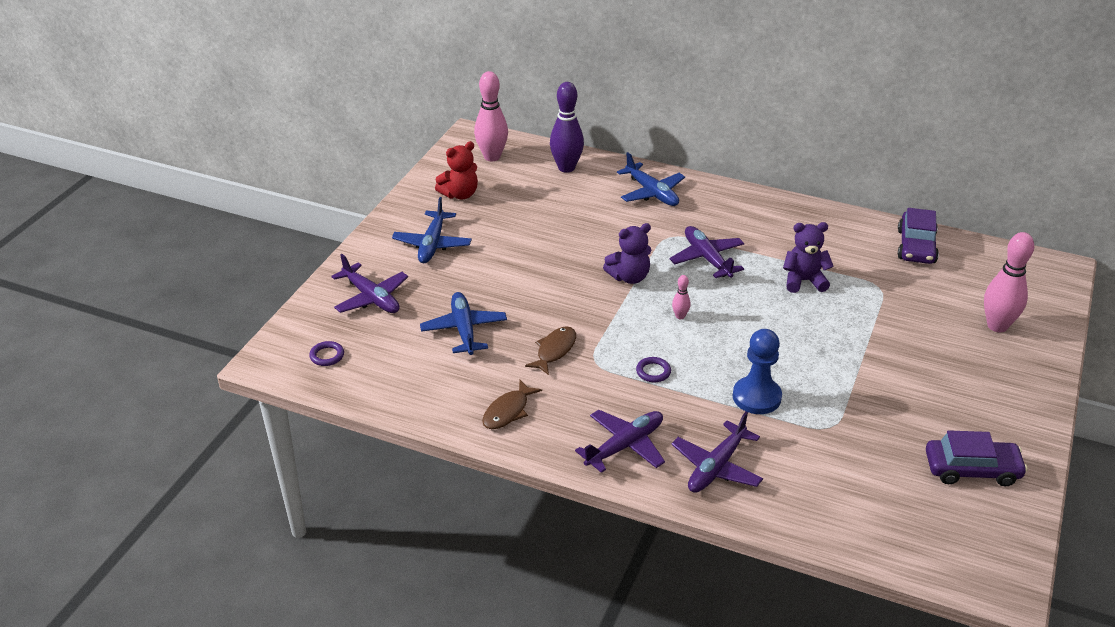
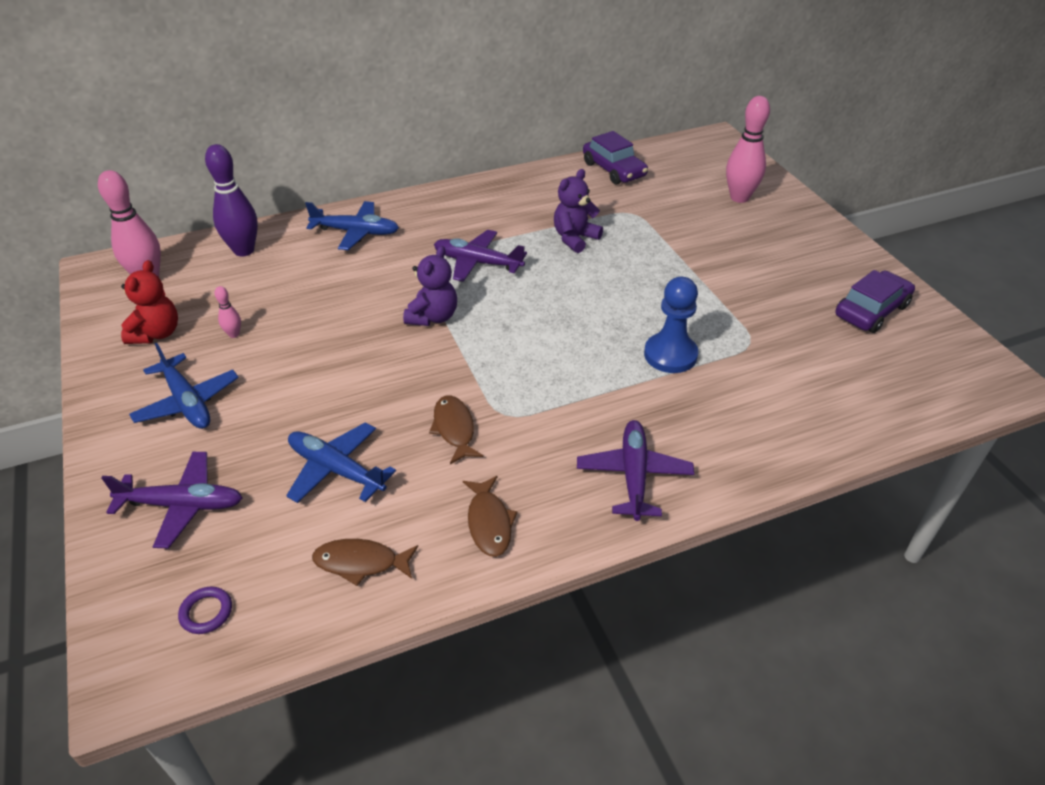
camera: 45 degrees left, 5 degrees up
purple ring [636,357,671,382] -> none
purple plane [671,411,763,493] -> none
pink bowling pin [672,275,691,319] -> pink bowling pin moved to [214,286,241,338]
none -> brown fish [312,539,418,586]

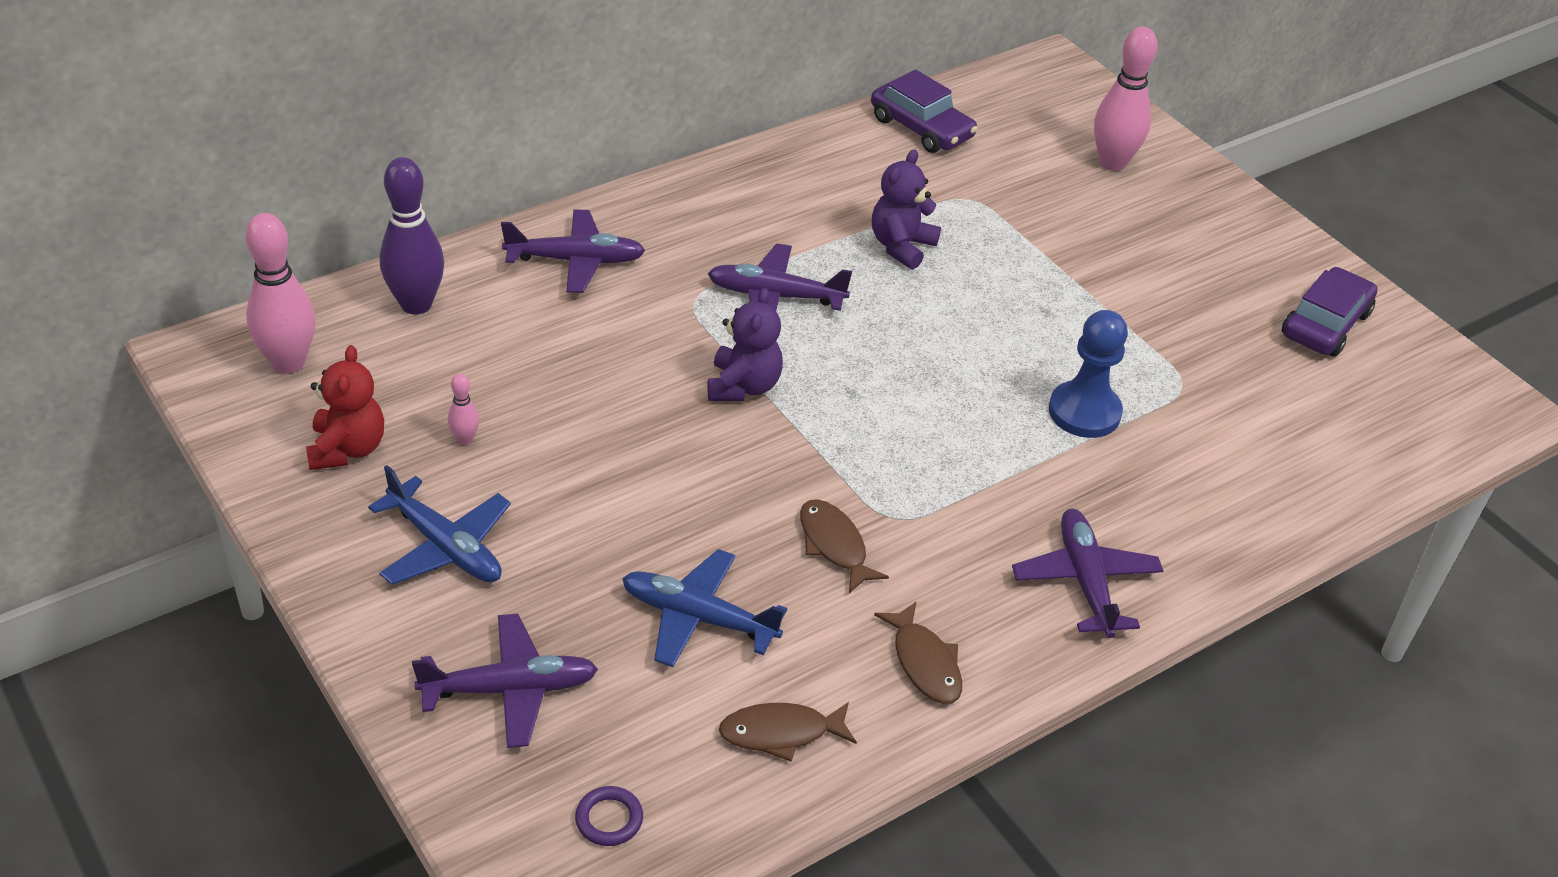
camera: 15 degrees left, 0 degrees up
blue plane [305,201,399,250] -> purple plane [501,209,646,293]

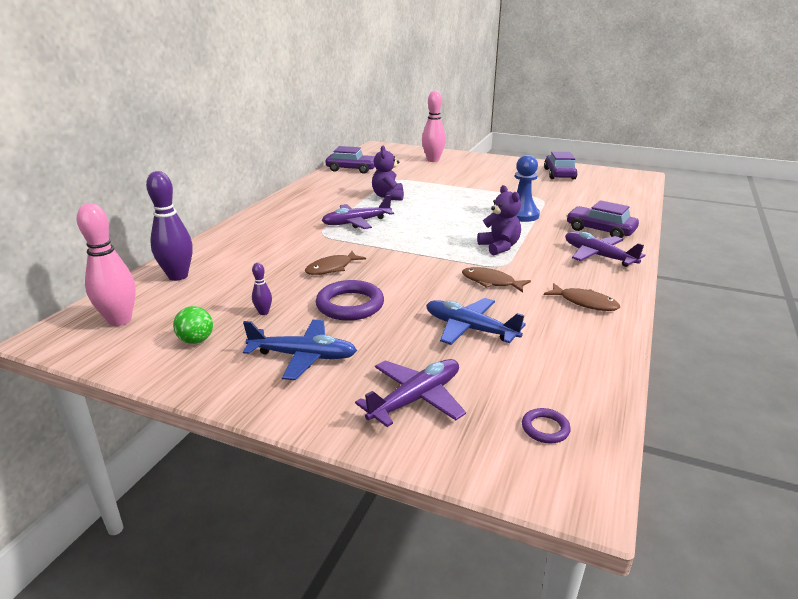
camera: 30 degrees left, 15 degrees down
red teddy bear [306,345,384,470] -> green ball [173,306,213,344]
pink bowling pin [448,374,479,445] -> purple bowling pin [252,263,272,315]
purple plane [501,209,646,293] -> none
blue plane [622,549,787,667] -> blue plane turned 45 degrees clockwise [426,298,526,345]
purple teddy bear [708,288,783,401] -> purple teddy bear moved to [477,185,521,255]
brown fish [719,702,857,761] -> brown fish moved to [305,251,366,275]
none -> purple ring [316,280,384,321]
none -> purple car [566,200,639,238]

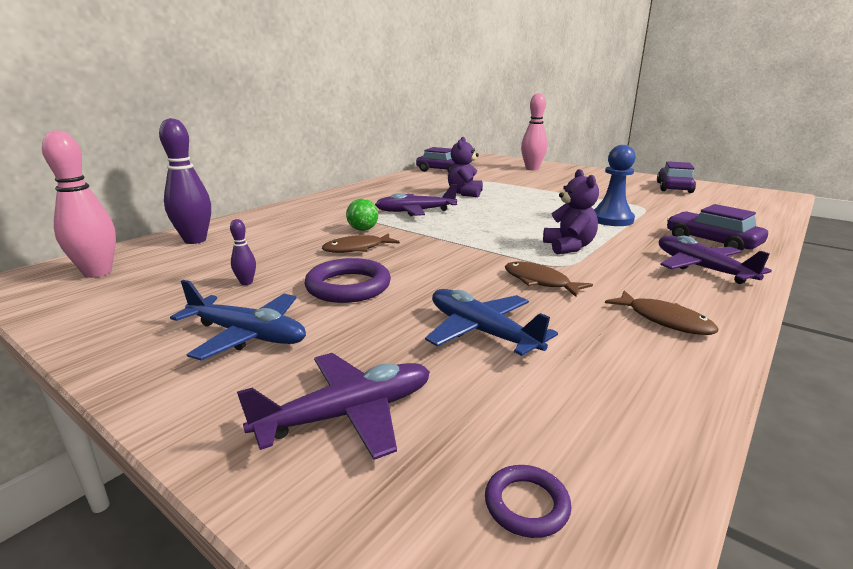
camera: 15 degrees right, 5 degrees down
green ball [173,306,213,344] -> green ball moved to [346,199,378,231]

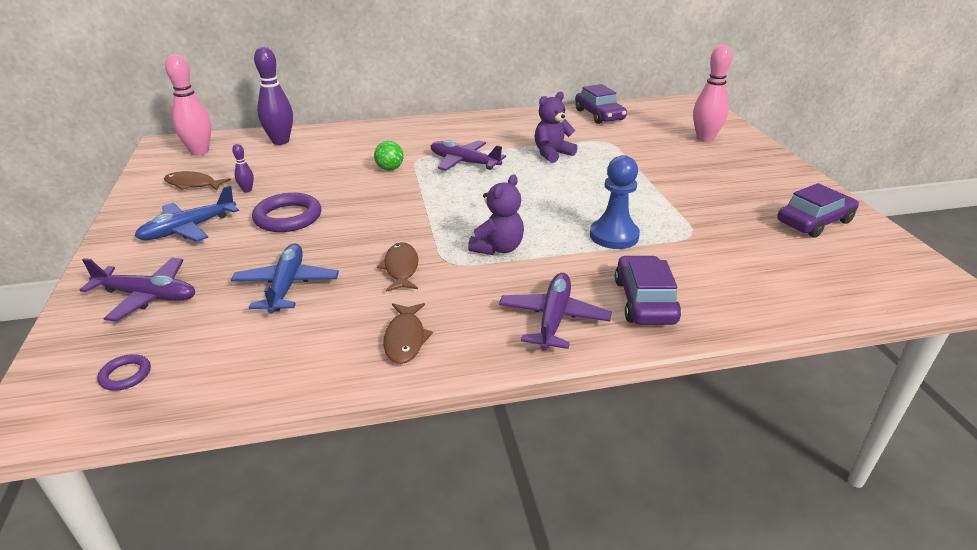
camera: 40 degrees right, 10 degrees up
blue plane [170,280,306,361] -> blue plane turned 75 degrees clockwise [135,185,239,242]
brown fish [322,233,400,253] -> brown fish moved to [164,171,231,191]

